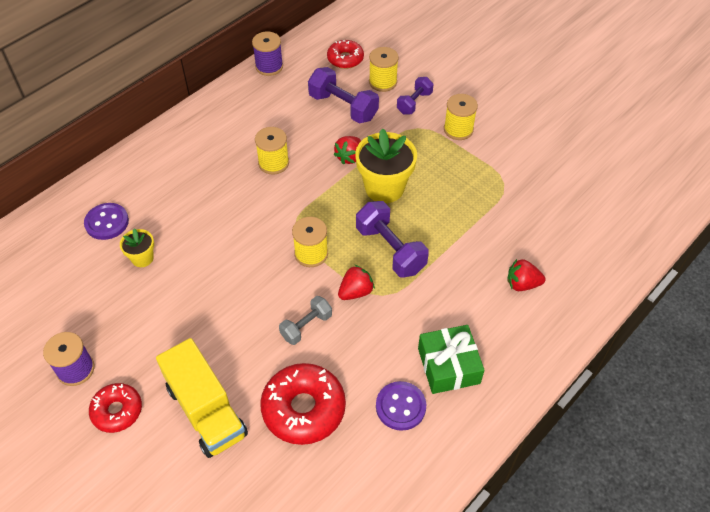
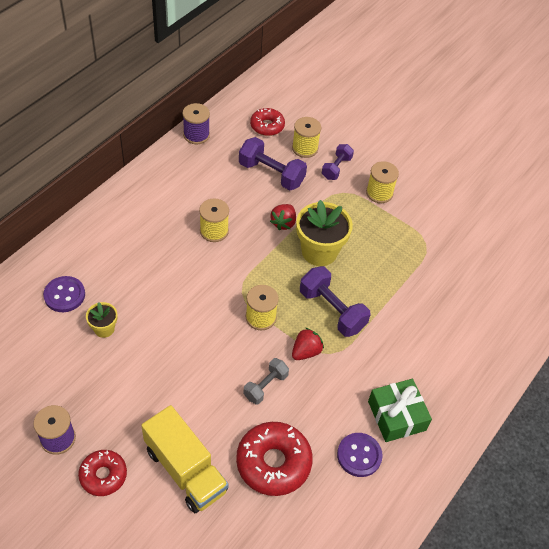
camera: 10 degrees left, 0 degrees up
red strawberry [507,259,545,291] -> none

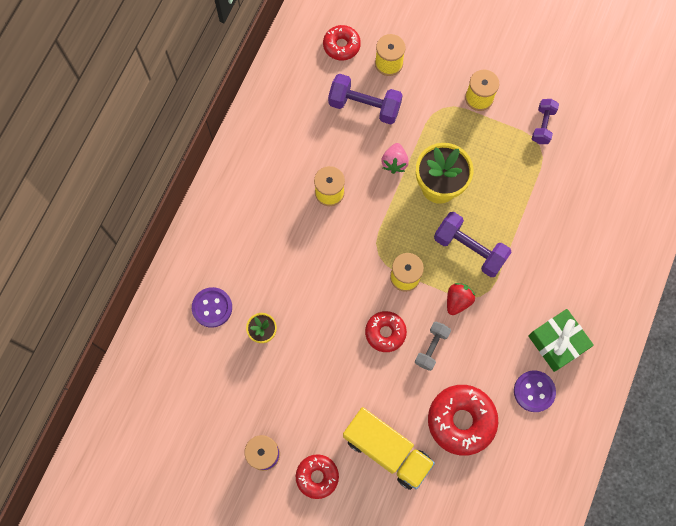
camera: 10 degrees left, 20 degrees up
purple spool [182,103,210,144] -> none
red strawberry [270,204,296,230] -> pink strawberry [381,143,409,174]
purple dumbbell [322,144,354,180] -> purple dumbbell moved to [532,99,559,144]
none -> red donut [365,311,407,352]

